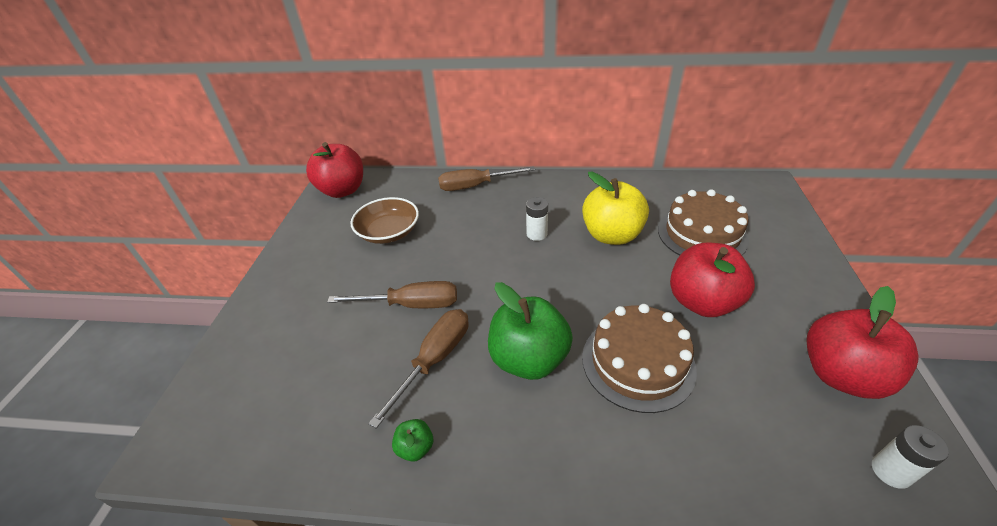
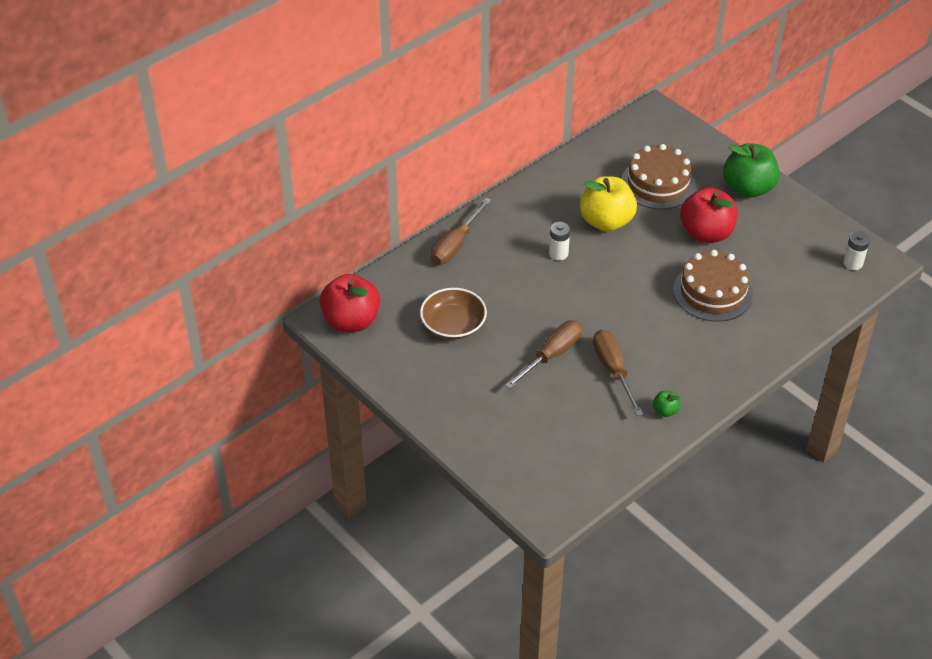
camera: 50 degrees left, 5 degrees up
green apple [488,282,573,380] -> green apple moved to [723,143,780,198]
red apple [806,286,919,399] -> none

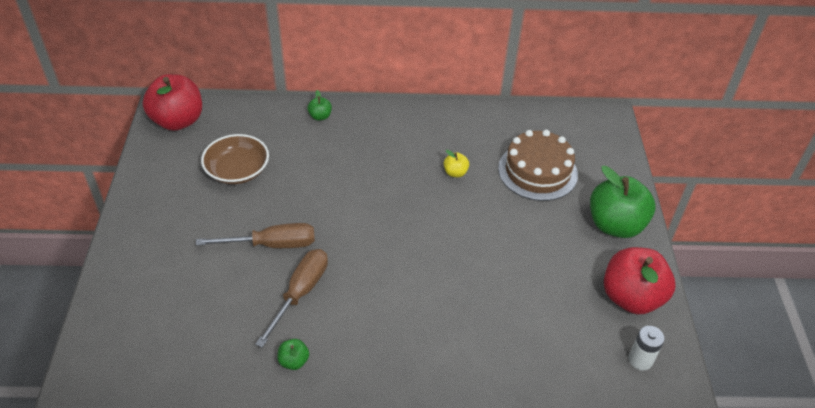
camera: 40 degrees right, 0 degrees up
brown screwdriver [431,198,492,265] -> green apple [307,90,332,121]
white battery [549,222,570,260] -> none
yellow apple [580,176,637,232] -> yellow apple [444,150,469,177], size x0.43
brown cake [673,250,753,322] -> none
red apple [680,187,738,243] -> red apple moved to [604,247,675,315]

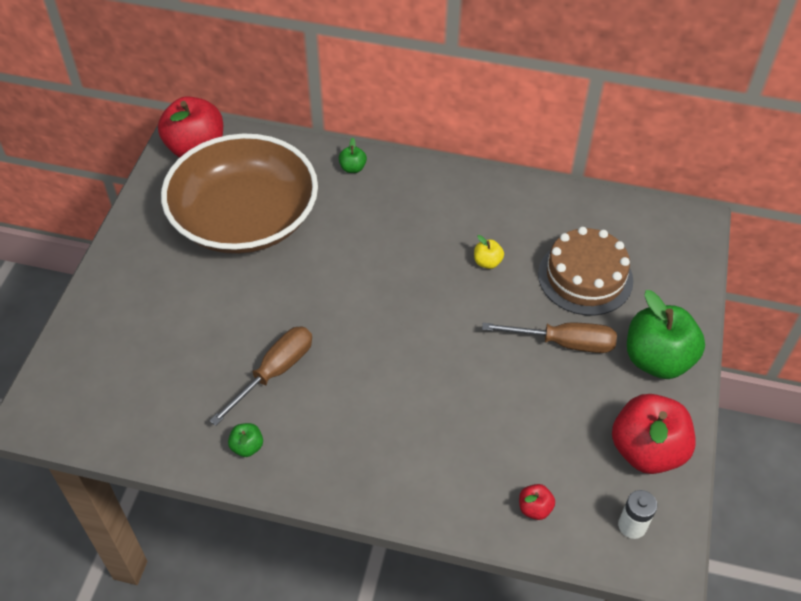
camera: 15 degrees right, 5 degrees up
brown screwdriver [196,223,315,248] -> brown screwdriver moved to [482,322,617,353]
brown bowl [201,134,269,184] -> brown bowl [161,134,318,254], size x2.03
none -> red apple [519,484,555,520]

